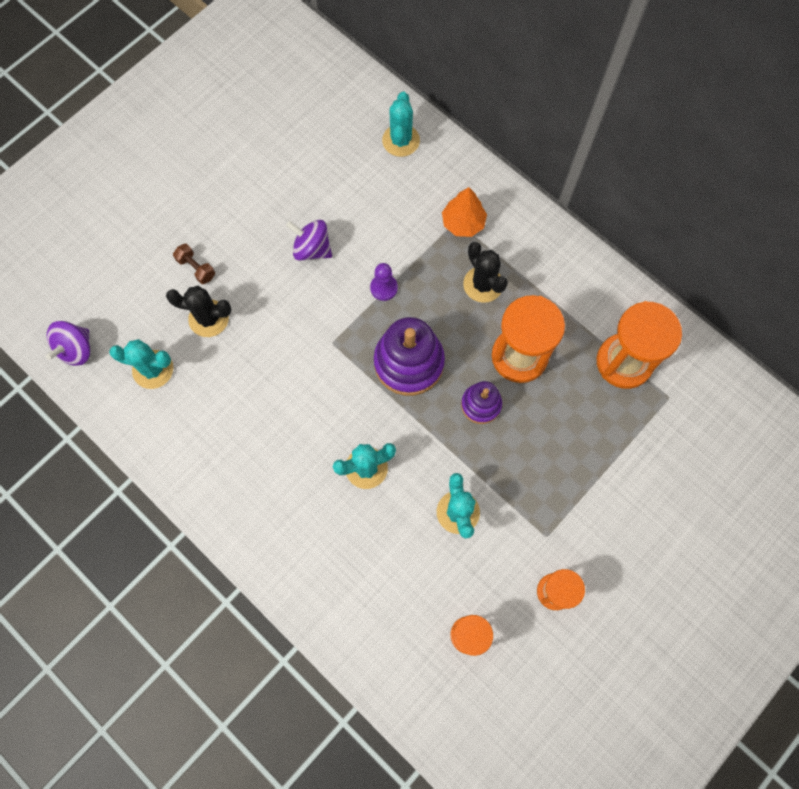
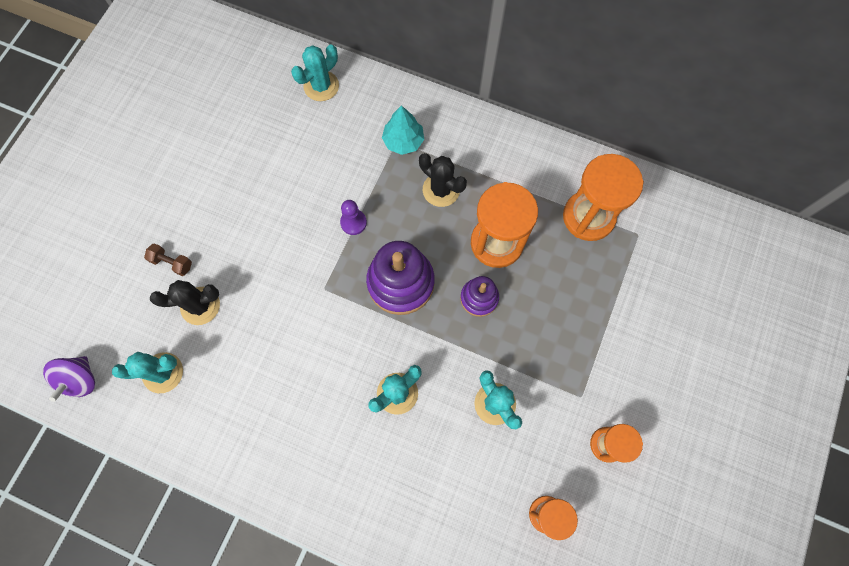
camera: 20 degrees left, 0 degrees up
purple spinning top [286,220,332,261] -> none
turquoise cactus [382,92,420,157] -> turquoise cactus turned 60 degrees clockwise [291,44,339,101]
orange tree [442,187,487,237] -> turquoise tree [382,105,424,155]

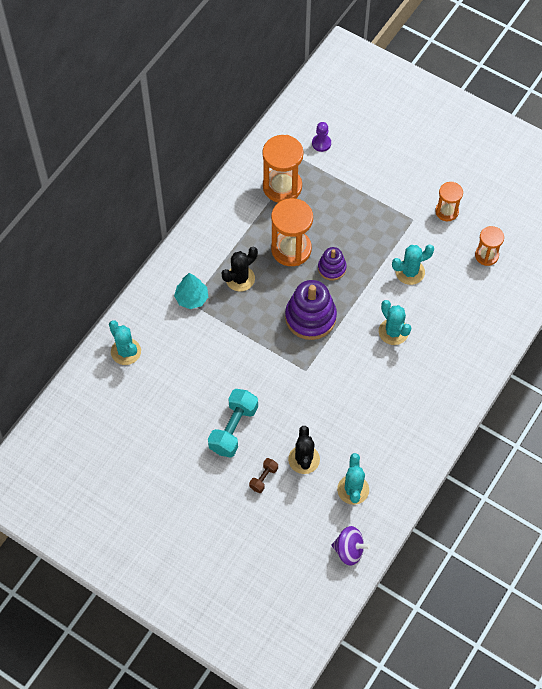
camera: 80 degrees left, 10 degrees down
purple pawn [340,200,367,235] -> purple pawn moved to [312,122,331,152]
none -> turquoise dumbbell [208,389,258,458]

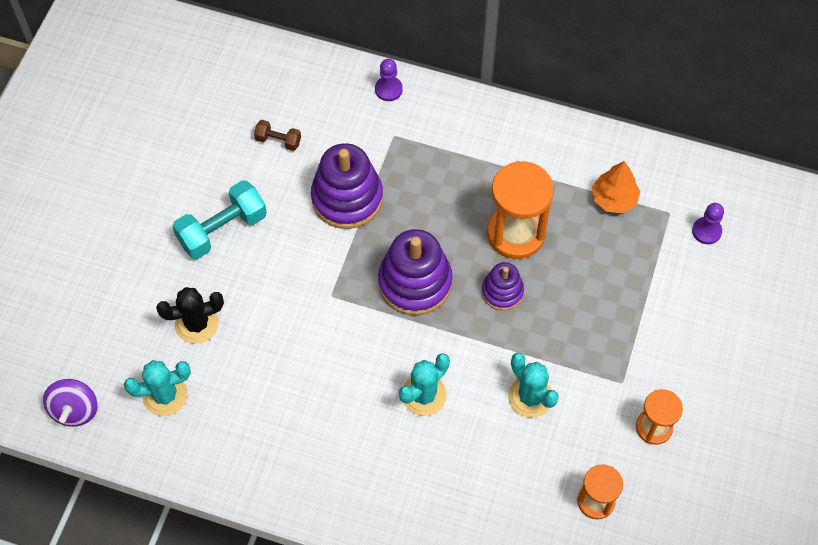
camera: 75 degrees right, 0 degrees up
turquoise cactus [109,320,141,365] -> none
turquoise tree [174,273,208,309] -> none
turquoise dumbbell [208,389,258,458] -> turquoise dumbbell turned 45 degrees counterclockwise [172,180,267,259]
black cactus [222,247,258,291] -> none
brown dumbbell [249,458,278,493] -> brown dumbbell moved to [254,120,301,151]
orange hourglass [262,135,303,203] -> orange tree [592,161,640,214]
none -> purple stacking toy [311,143,383,229]
none -> purple pawn [375,59,403,101]

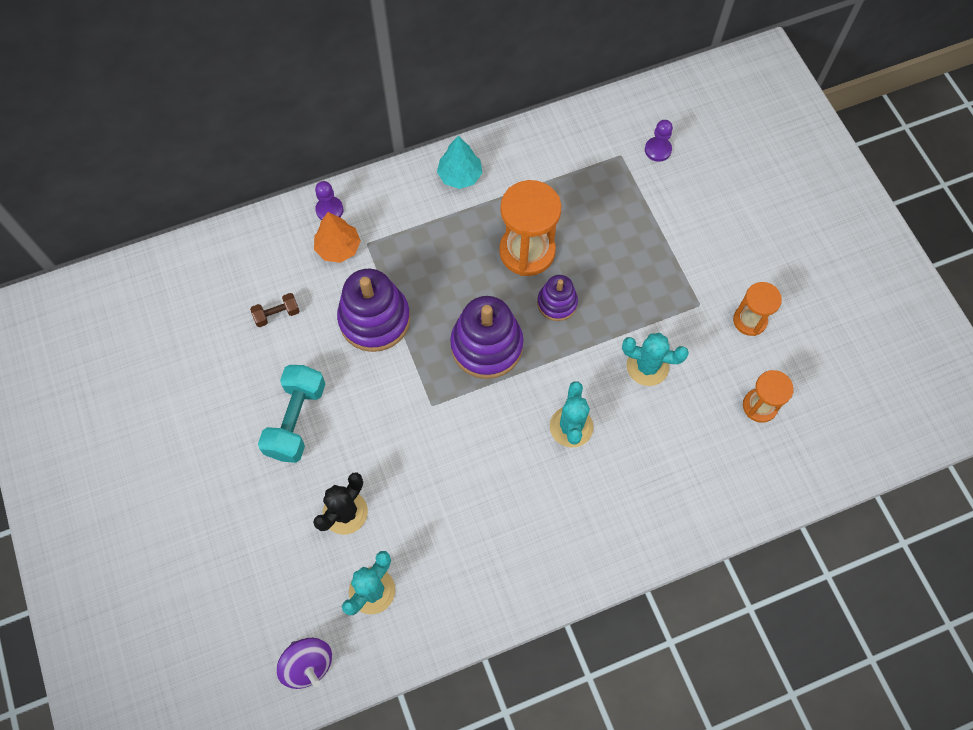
camera: 40 degrees left, 5 degrees up
orange tree [592,161,640,214] -> orange tree moved to [314,212,361,263]
none -> turquoise tree [437,136,483,189]

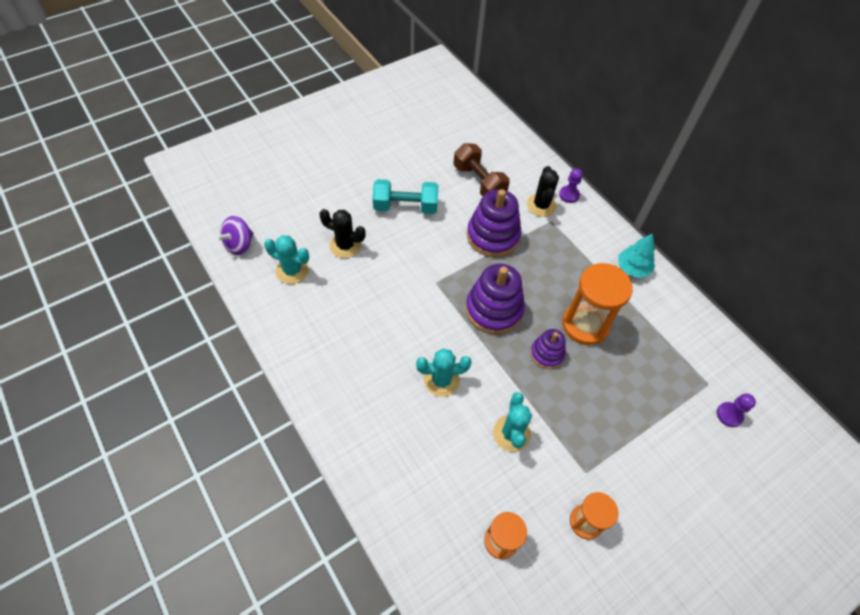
camera: 75 degrees right, 10 degrees down
brown dumbbell [250,293,299,327] -> brown dumbbell [454,143,510,196], size x1.95
orange tree [314,212,361,263] -> black cactus [527,166,559,217]

